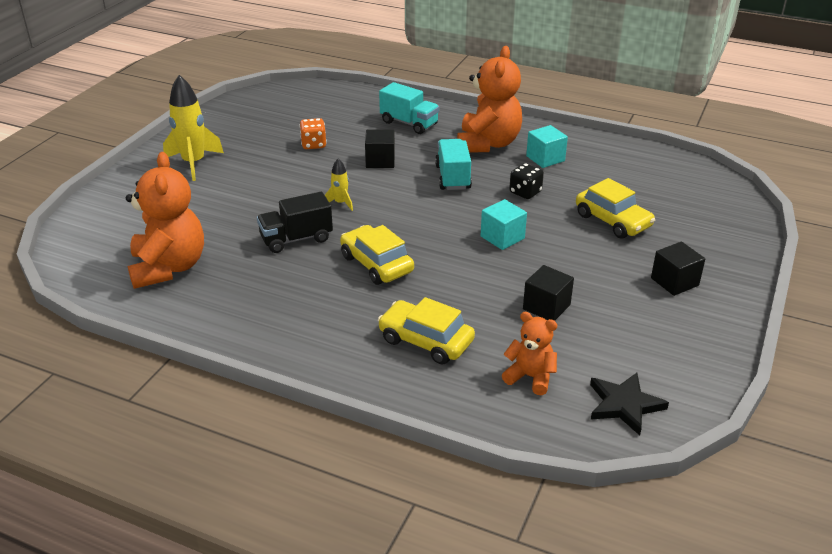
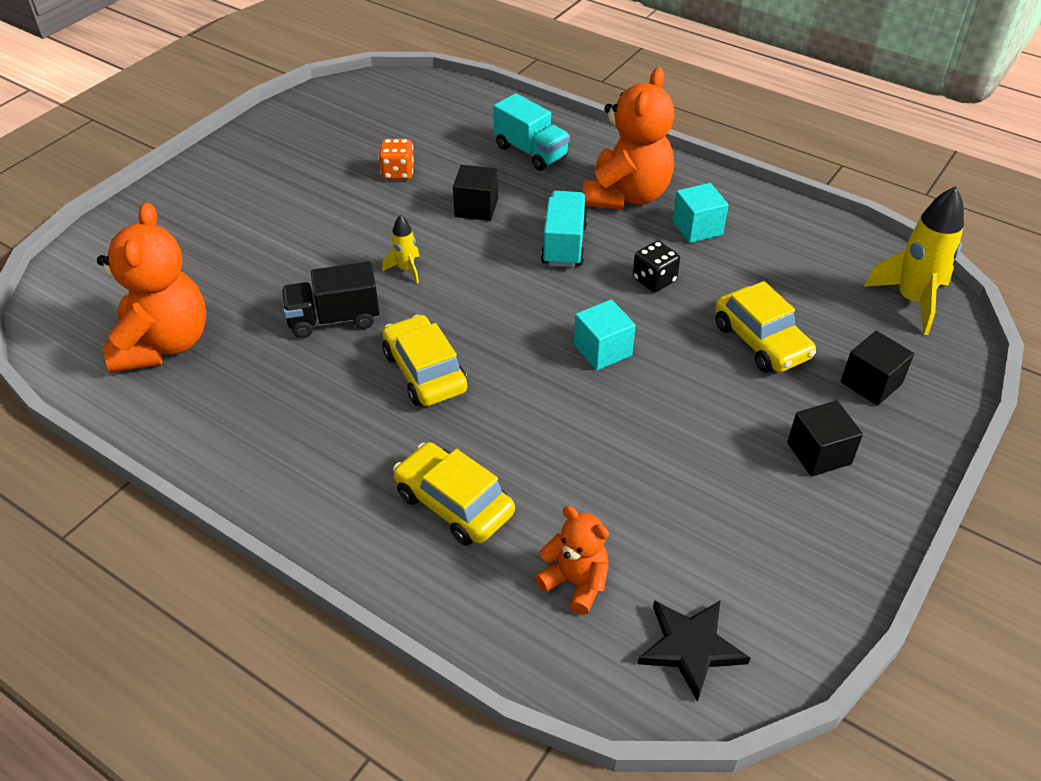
camera: 10 degrees right, 10 degrees up
yellow rocket [163,75,224,181] -> yellow rocket moved to [864,186,964,335]
black cube [523,265,574,321] -> black cube moved to [841,331,914,406]

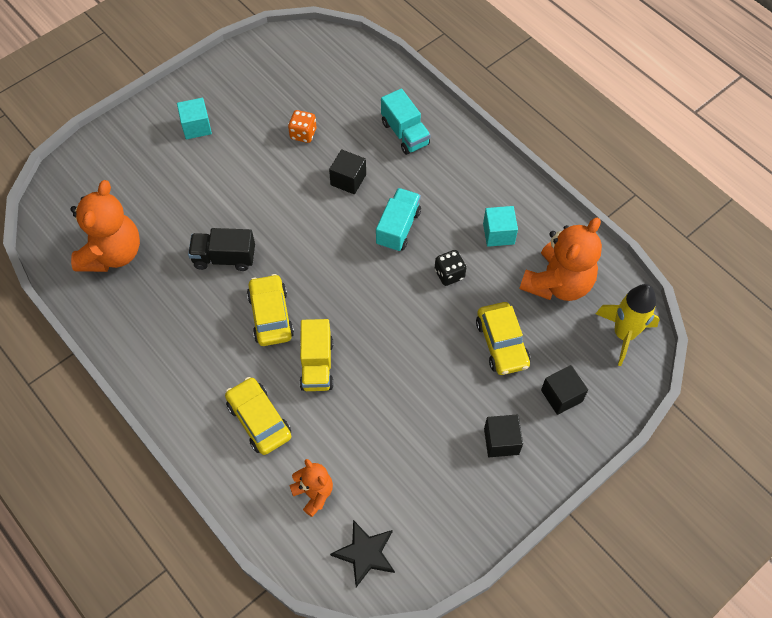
camera: 15 degrees right, 15 degrees up
yellow rocket [382,215,419,283] -> none
turquoise cube [574,299,636,370] -> turquoise cube moved to [177,98,212,139]
orange teddy bear [582,67,675,210] -> orange teddy bear moved to [520,218,602,301]
none -> yellow truck [300,319,334,391]

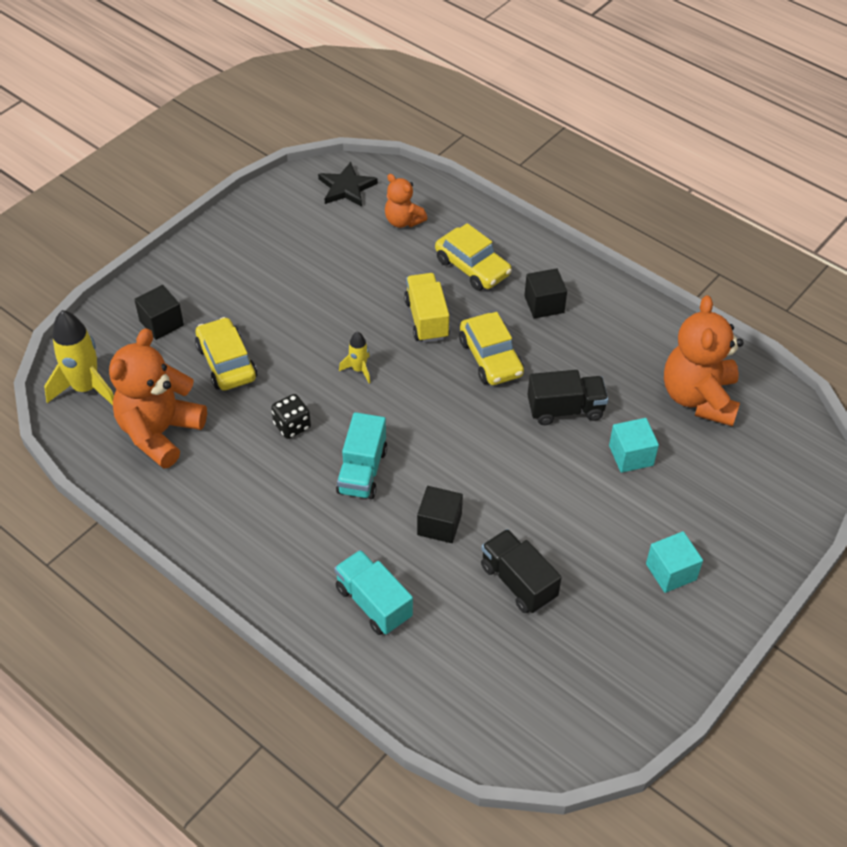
camera: 170 degrees right, 10 degrees down
orange dice [288,110,316,143] -> black truck [481,529,562,613]
turquoise cube [483,206,518,247] -> turquoise cube moved to [609,418,659,473]
black cube [484,414,523,457] -> black cube moved to [524,268,567,319]
none -> yellow rocket [339,331,370,383]

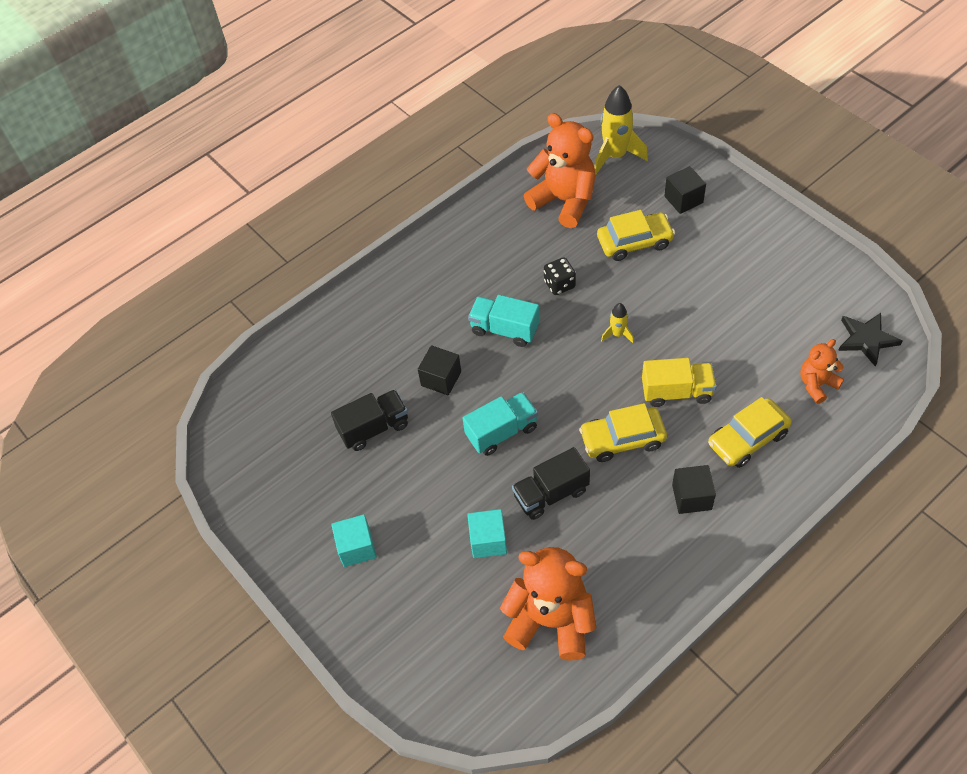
camera: 105 degrees right, 5 degrees up
turquoise truck [334,550,413,635] -> turquoise truck moved to [462,392,538,456]
black truck [528,370,608,425] -> black truck turned 60 degrees clockwise [512,447,590,520]

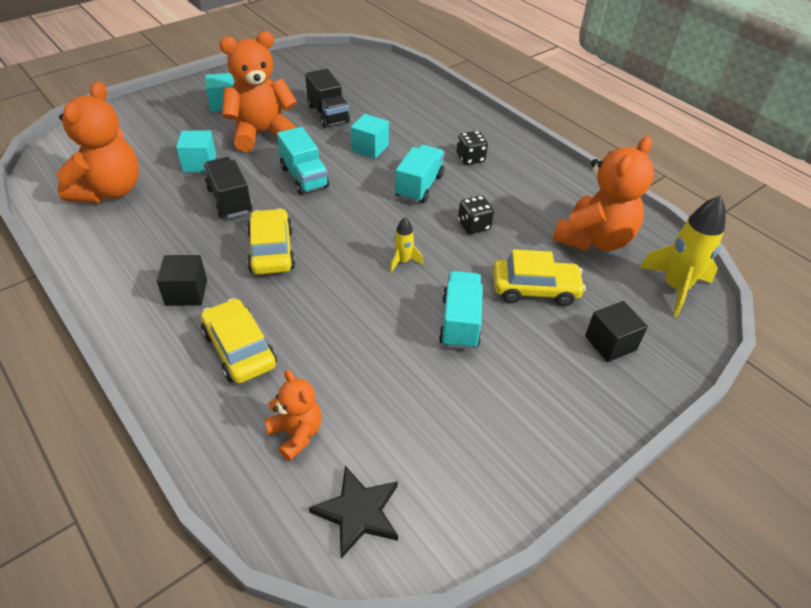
camera: 85 degrees right, 10 degrees down
black cube [418,345,461,395] -> turquoise cube [350,114,389,159]
yellow car [597,210,675,261] -> yellow car turned 75 degrees counterclockwise [493,249,586,306]
yellow truck [642,358,717,407] -> none
none -> orange teddy bear [219,31,297,152]
none -> turquoise truck [439,271,483,350]
none -> black dice [456,131,488,165]

